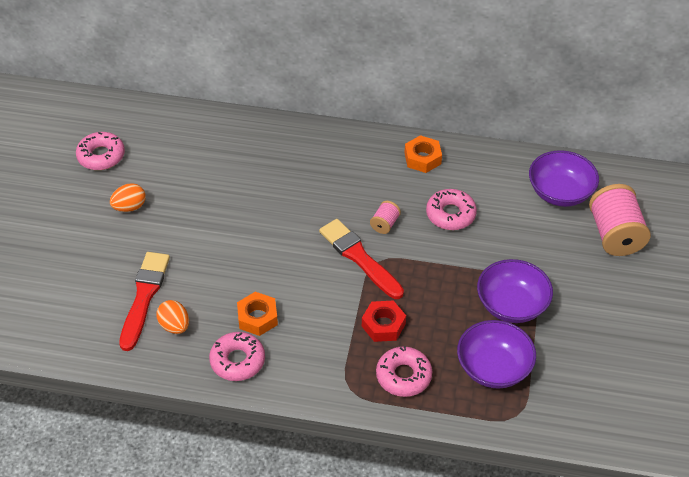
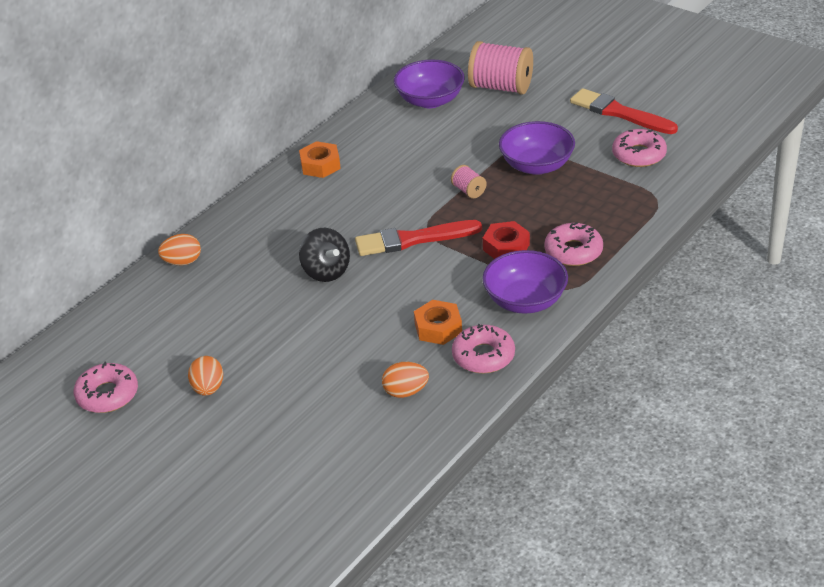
camera: 60 degrees left, 10 degrees down
red brush [119,252,170,351] -> red brush moved to [570,88,678,134]
pink spool [370,201,401,234] -> pink spool moved to [451,165,487,199]
pink donut [426,189,477,230] -> pink donut moved to [612,129,667,167]
purple bowl [457,320,536,389] -> purple bowl moved to [482,250,568,314]
none -> orange egg [158,234,201,265]
none -> black spinning top [299,228,350,282]

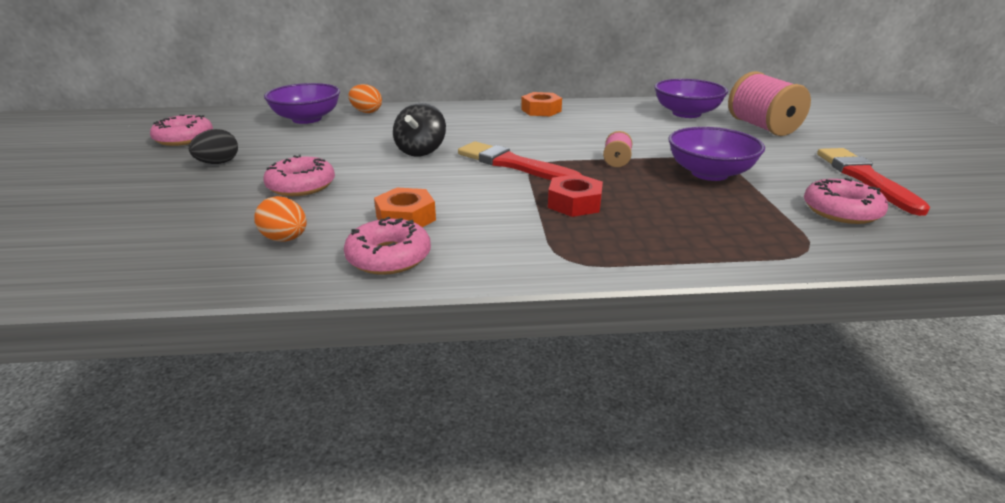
camera: 45 degrees right, 10 degrees down
orange egg [188,356,223,396] -> black egg [189,129,238,164]
purple bowl [482,250,568,314] -> purple bowl moved to [264,83,340,124]
pink donut [544,222,603,266] -> pink donut moved to [263,155,335,196]

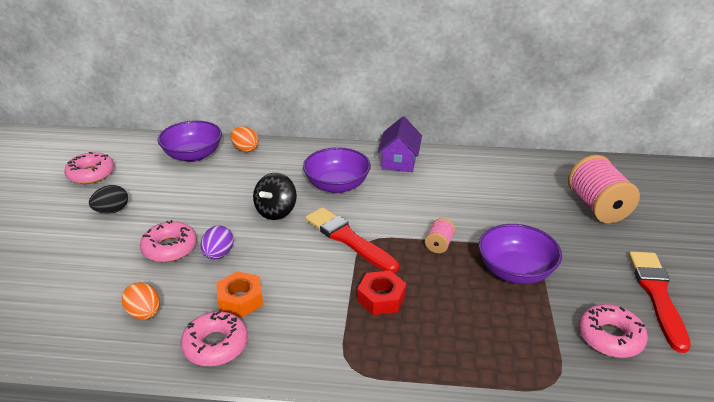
camera: 10 degrees right, 5 degrees up
orange nut [521,92,562,116] -> purple house [378,117,422,172]
purple bowl [654,79,728,118] -> purple bowl moved to [303,147,371,193]
none -> purple egg [200,226,234,260]

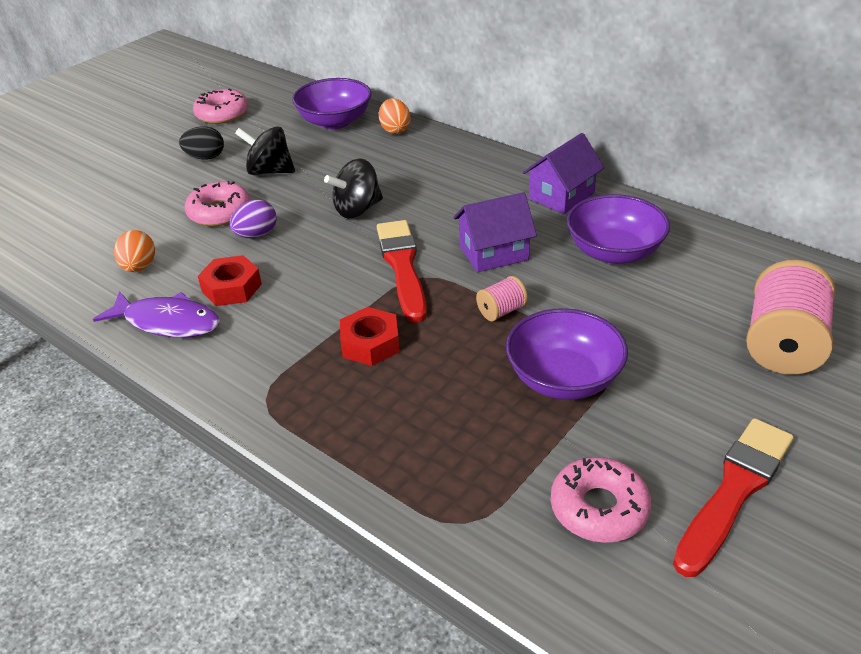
camera: 35 degrees right, 5 degrees up
pink donut [181,311,248,366] -> purple fish [93,291,220,337]
orange nut [216,271,263,318] -> red nut [198,255,262,306]
purple bowl [303,147,371,193] -> purple bowl moved to [567,194,670,264]
none -> black spinning top [235,126,295,175]
none -> purple house [453,192,537,272]

